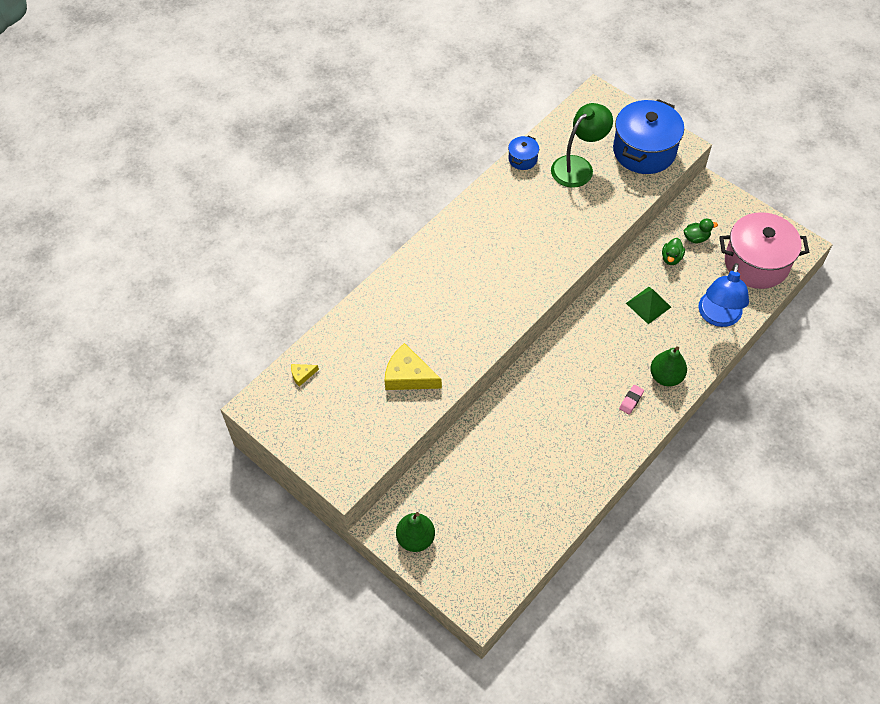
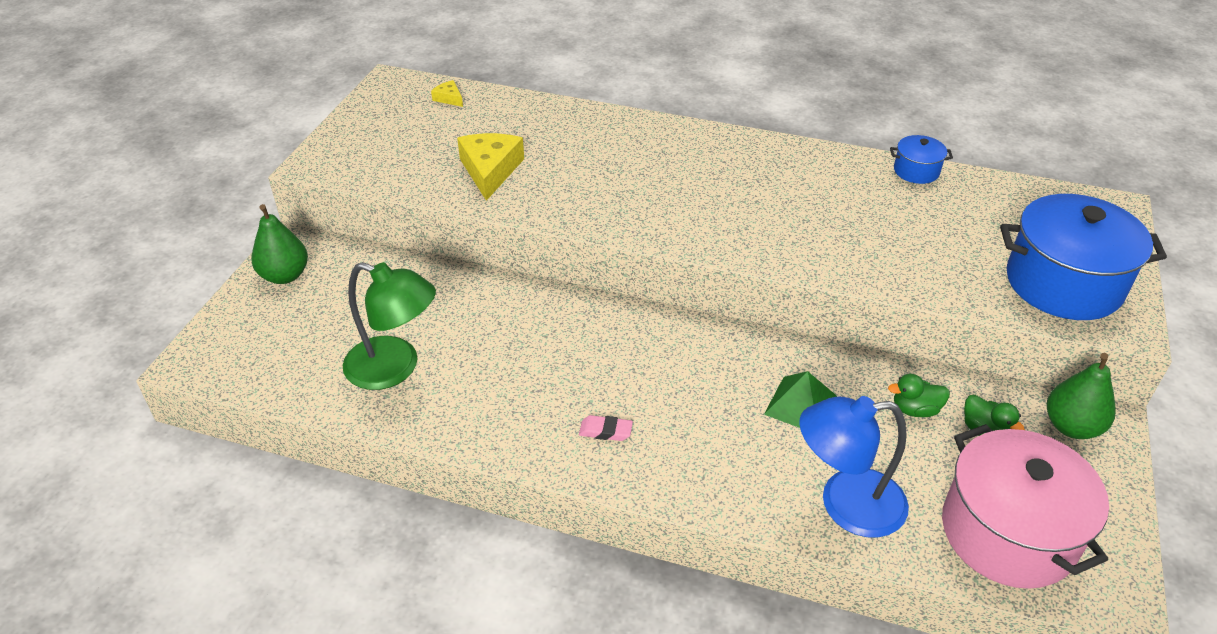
camera: 65 degrees right, 15 degrees down
green lamp [551,103,613,188] -> green lamp moved to [343,262,436,390]
green pear [650,346,687,386] -> green pear moved to [1047,353,1116,439]

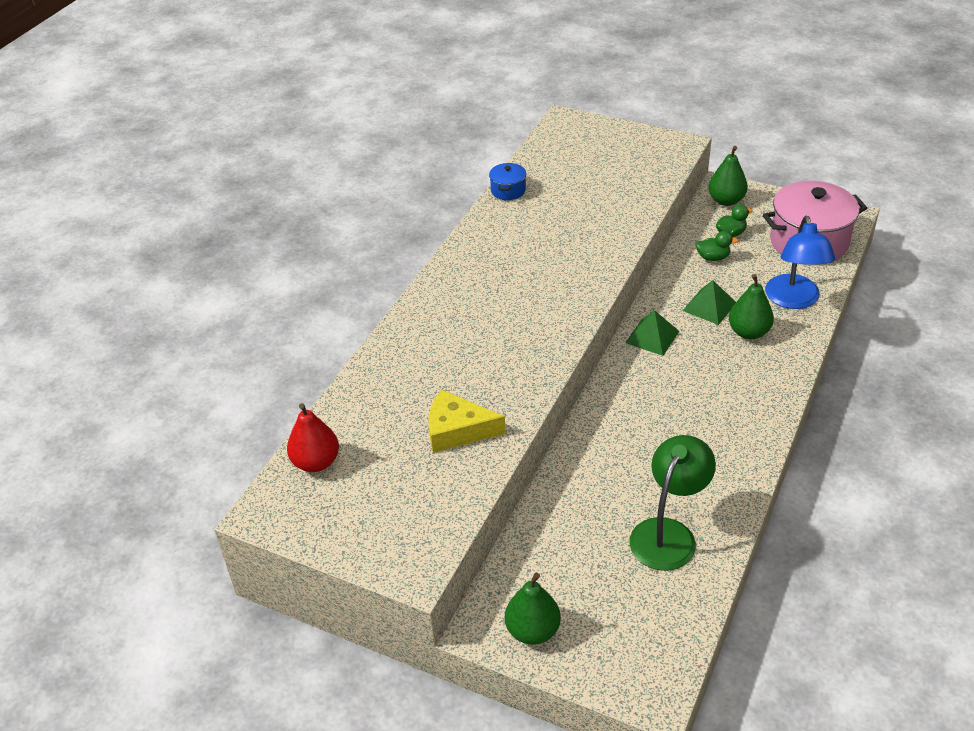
camera: 80 degrees left, 0 degrees up
yellow cheese [431,80,463,107] -> red pear [287,403,339,472]
pink eraser [579,415,633,441] -> none
green duck [888,374,950,417] -> green duck turned 90 degrees counterclockwise [695,231,739,261]
blue pot [1000,194,1167,320] -> none
none -> green pyramid [625,310,679,356]
none -> green pear [729,274,774,339]

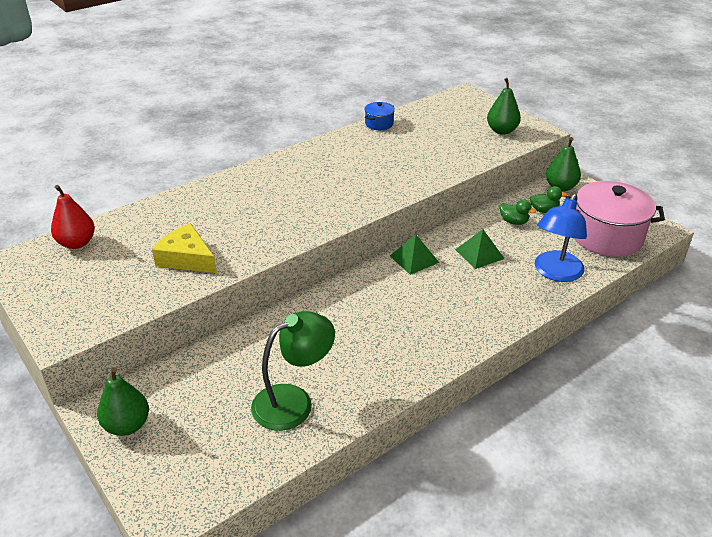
camera: 25 degrees right, 5 degrees down
green pear [729,274,774,339] -> green pear moved to [487,78,521,135]

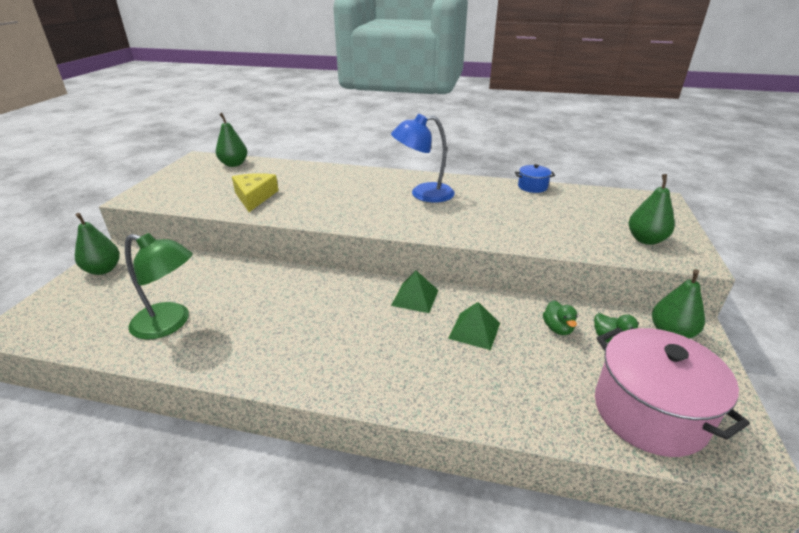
camera: 50 degrees right, 5 degrees down
red pear [51,185,95,249] -> green pear [216,113,247,167]
blue lamp [535,194,587,282] -> blue lamp moved to [391,114,455,203]

